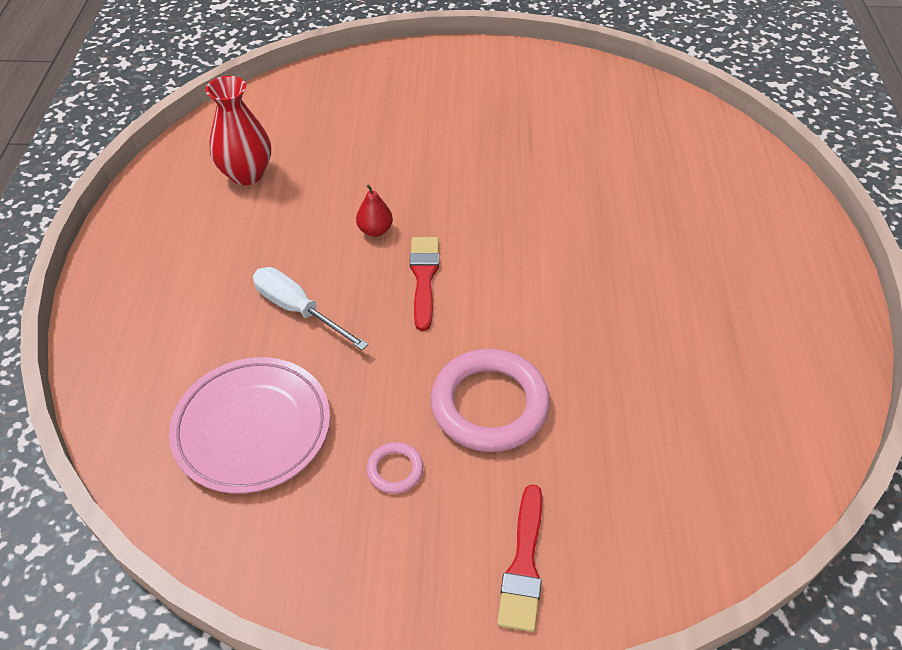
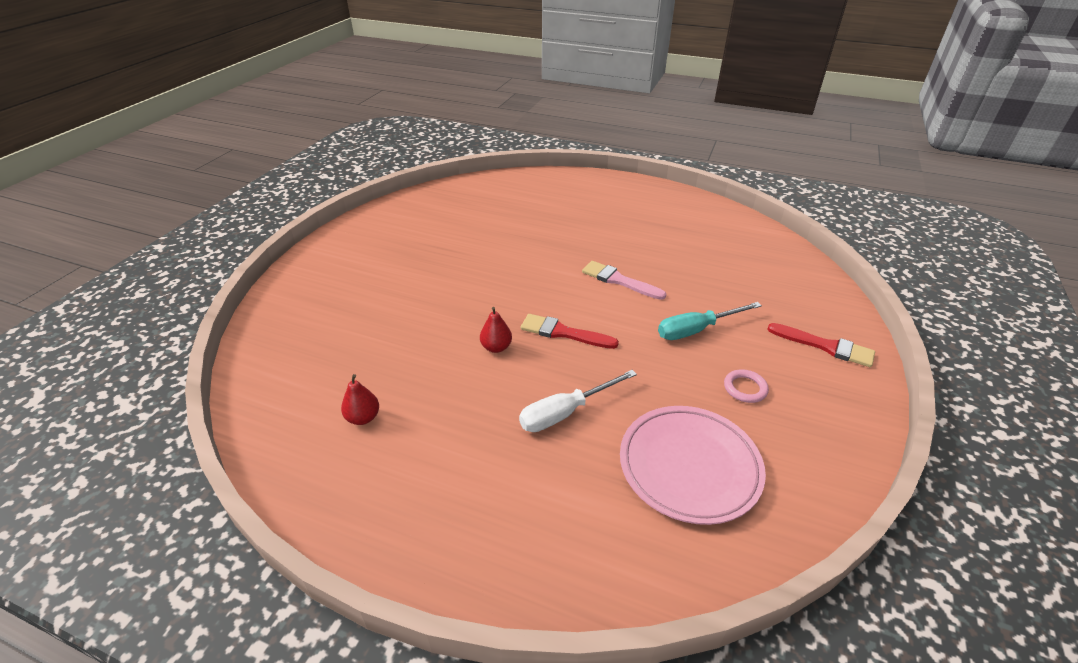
camera: 70 degrees left, 10 degrees down
red vase [205,76,271,185] -> red pear [341,374,379,425]
pink ring [431,349,550,452] -> turquoise screwdriver [658,302,762,340]
none -> pink brush [582,261,666,300]

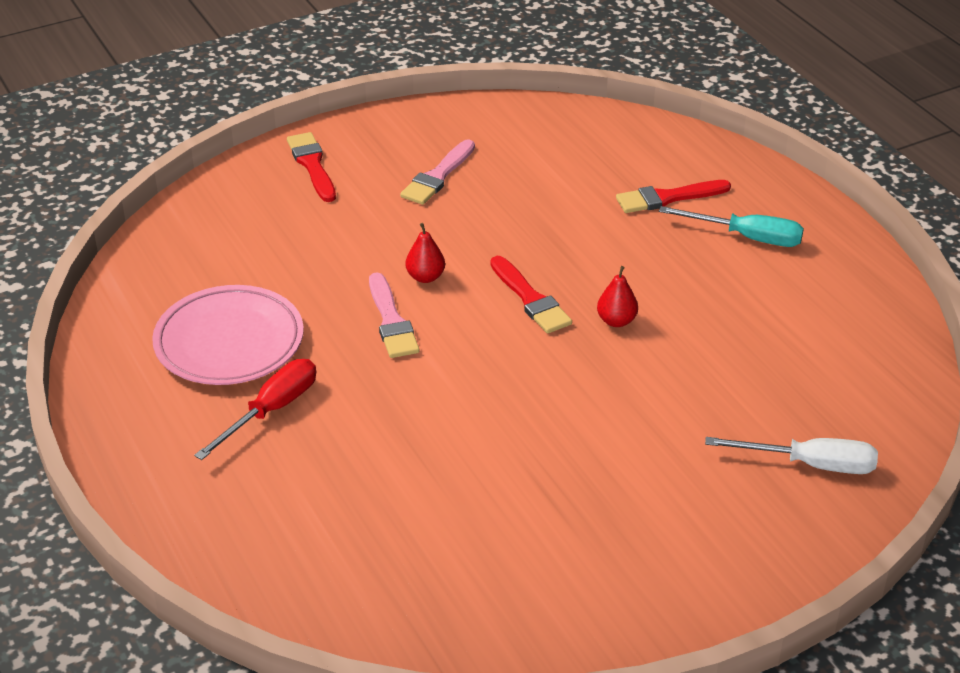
camera: 140 degrees left, 0 degrees up
red pear [341,374,379,425] -> red pear moved to [405,223,445,283]
white screwdriver [519,370,637,432] -> white screwdriver moved to [705,437,878,474]
pink plate [620,406,766,525] -> pink plate moved to [152,285,304,385]
turquoise screwdriver [658,302,762,340] -> turquoise screwdriver moved to [659,206,804,247]
pink ring [724,369,769,403] -> pink brush [400,139,475,205]
none -> red screwdriver [194,359,316,460]
none -> red brush [616,180,731,213]

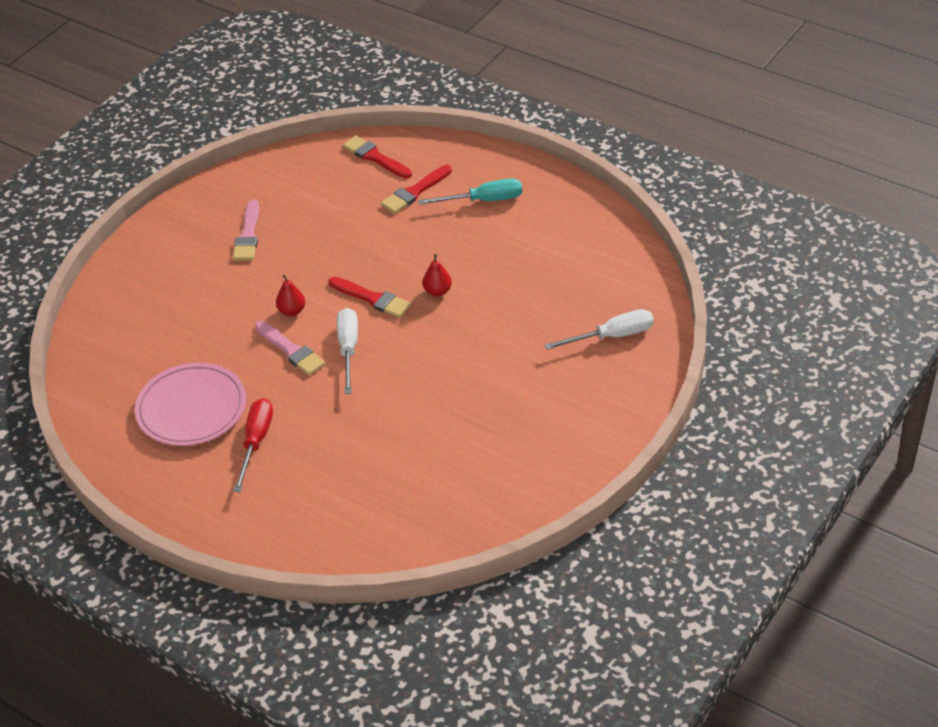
camera: 25 degrees left, 5 degrees up
red brush [287,132,336,202] -> red brush moved to [343,136,412,178]
none -> white screwdriver [337,308,358,394]

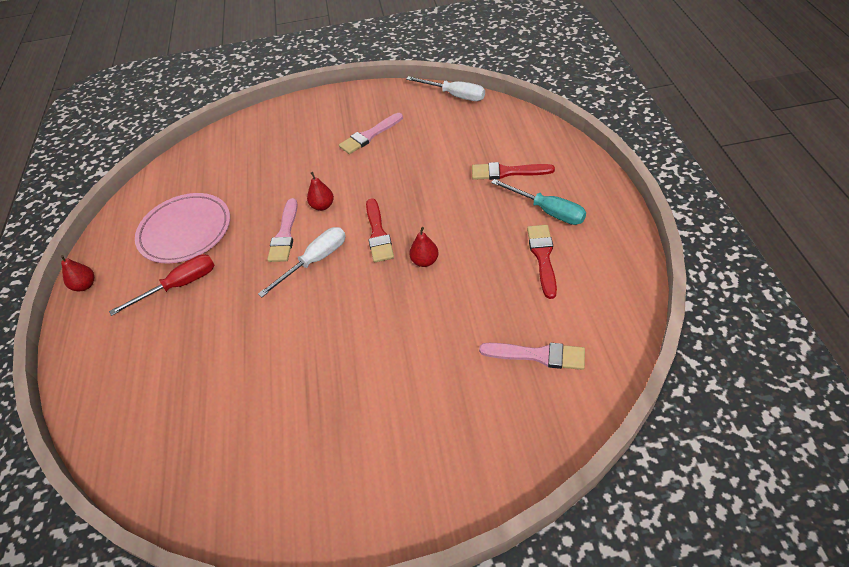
camera: 50 degrees right, 5 degrees up
red brush [343,136,412,178] -> red brush moved to [527,225,557,299]
white screwdriver [545,309,654,350] -> white screwdriver moved to [406,76,485,101]
none -> red pear [61,255,94,291]
none -> pink brush [479,343,585,370]

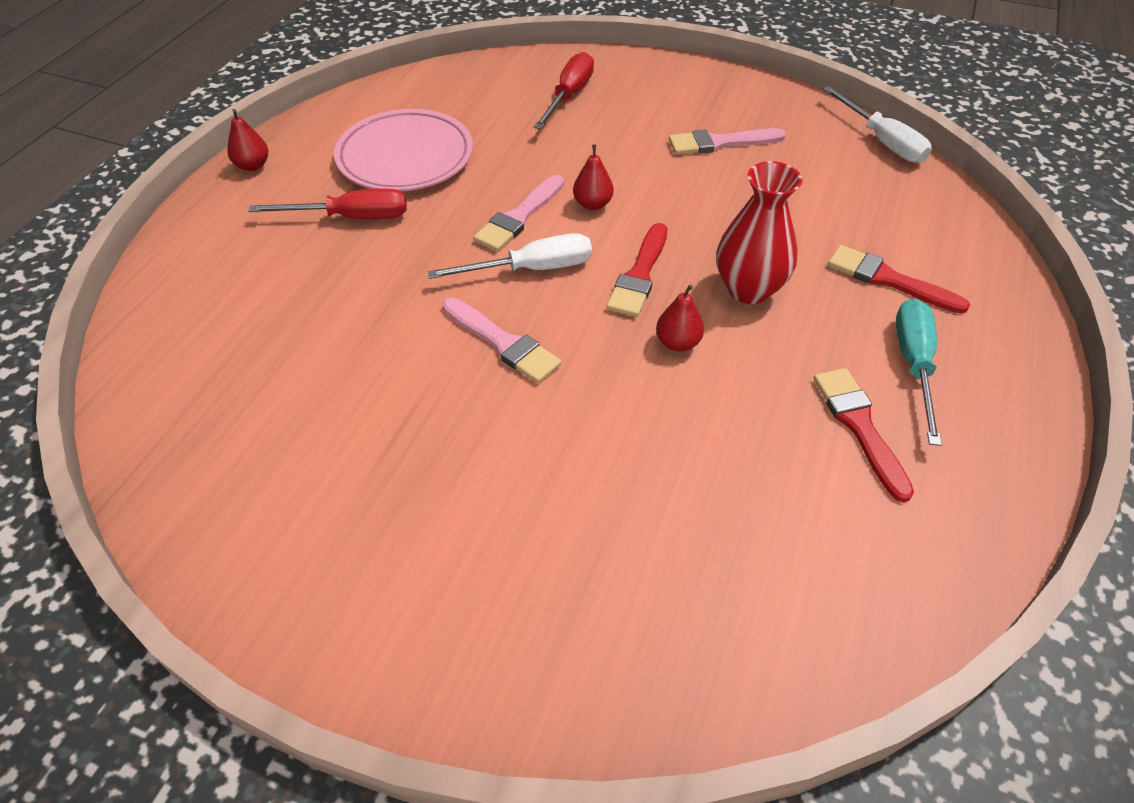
camera: 25 degrees right, 0 degrees up
pink brush [479,343,585,370] -> pink brush moved to [442,298,561,383]
turquoise screwdriver [491,179,586,225] -> turquoise screwdriver turned 150 degrees counterclockwise [896,298,942,446]
red brush [527,225,557,299] -> red brush turned 45 degrees counterclockwise [814,368,914,502]
none -> red screwdriver [533,52,594,129]
none -> red vase [717,161,802,304]

